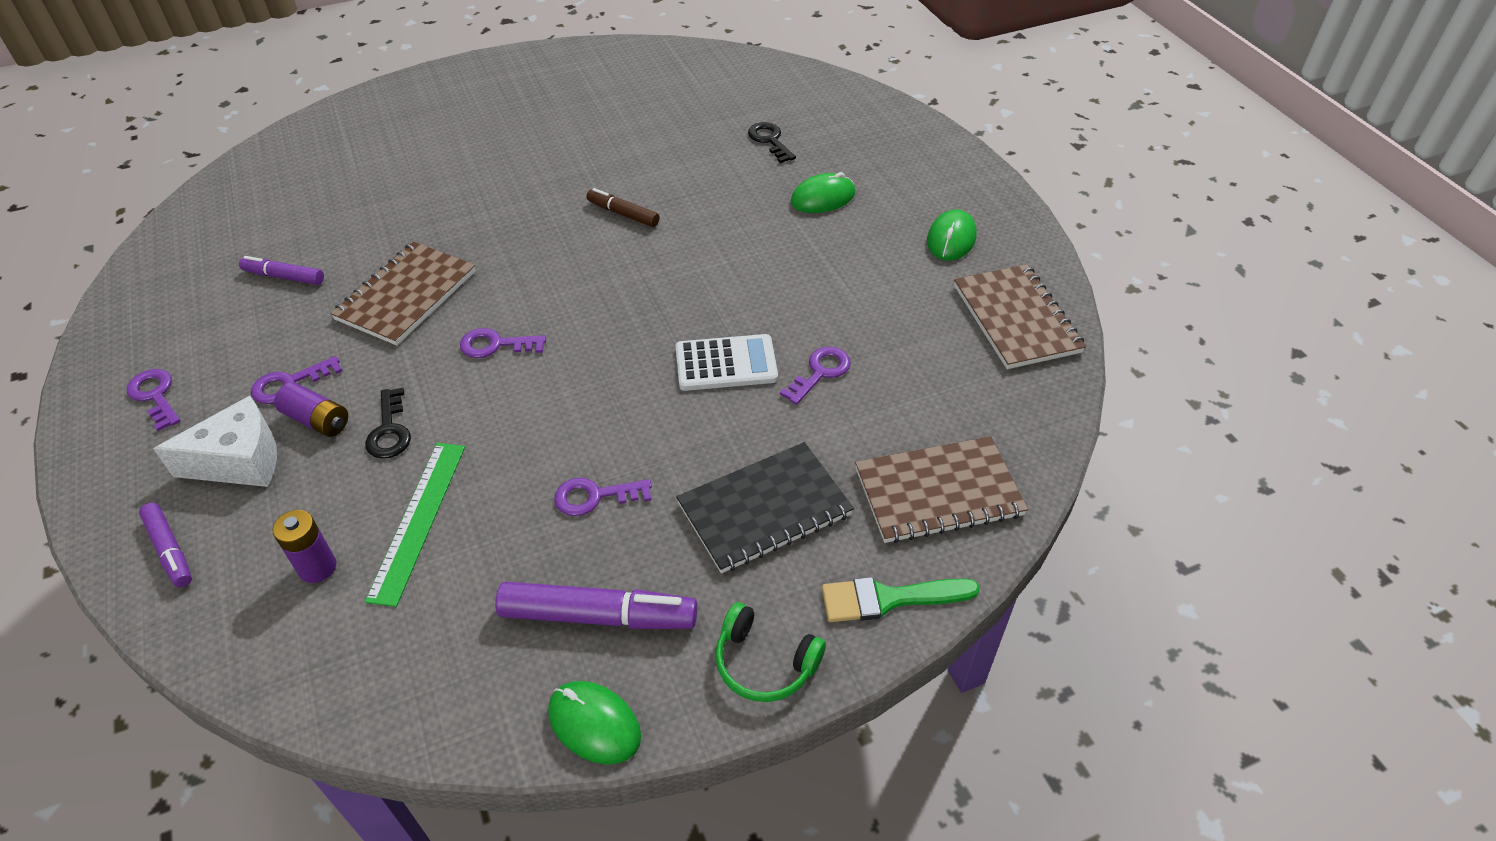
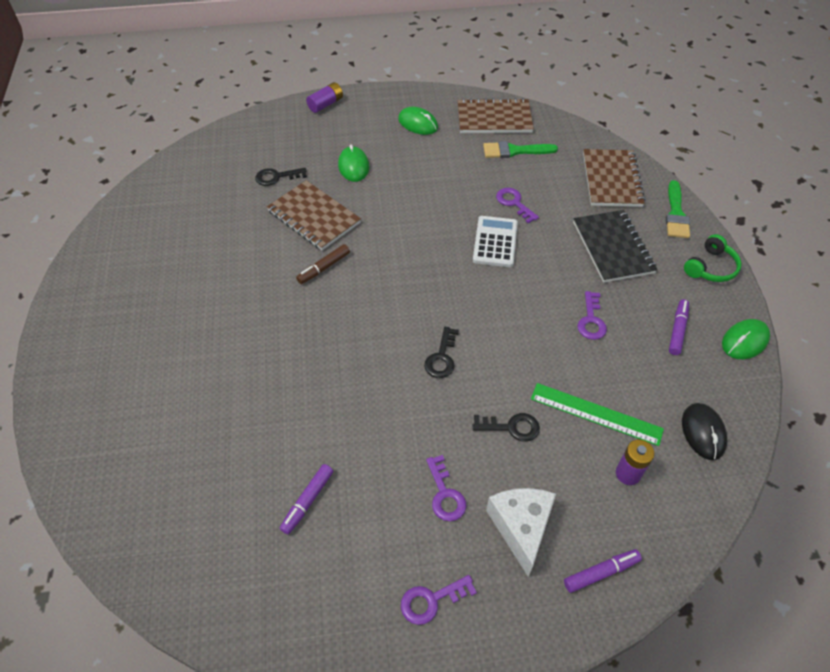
camera: 75 degrees left, 5 degrees up
purple battery [274,382,348,437] -> purple battery moved to [306,82,343,113]
brown notebook [331,242,476,346] -> brown notebook moved to [267,180,361,250]
purple key [460,328,546,358] -> black key [424,327,459,378]
purple marker [495,582,697,629] -> purple marker [669,299,689,355], size x0.59
none -> green brush [483,141,558,158]
none -> black mouse [682,403,727,460]

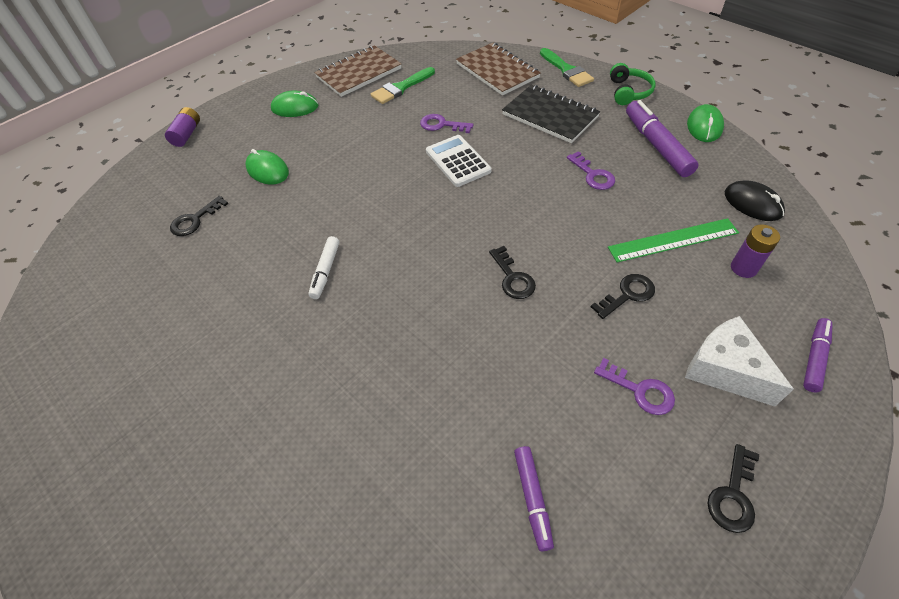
camera: 35 degrees left, 0 degrees up
brown notebook [267,180,361,250] -> none
brown marker [296,244,350,284] -> white marker [308,236,339,299]
purple key [401,575,477,625] -> black key [707,444,759,533]
purple marker [669,299,689,355] -> purple marker [626,100,699,177], size x1.70

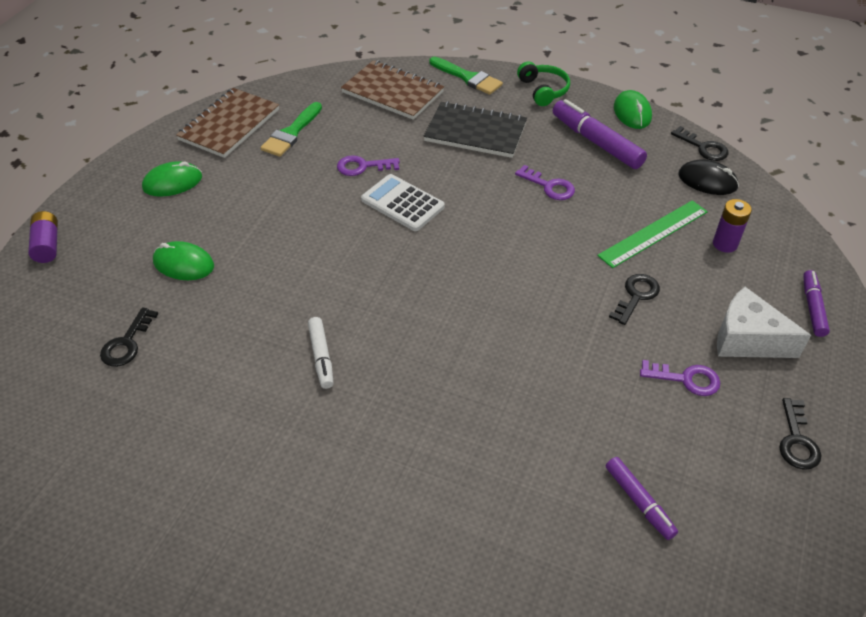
camera: 25 degrees left, 5 degrees down
black key [489,246,536,299] -> black key moved to [671,126,728,161]

